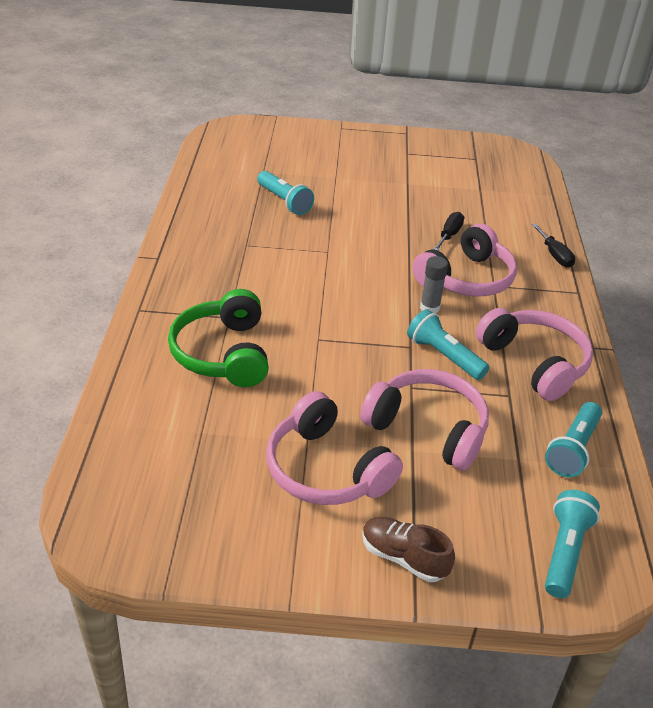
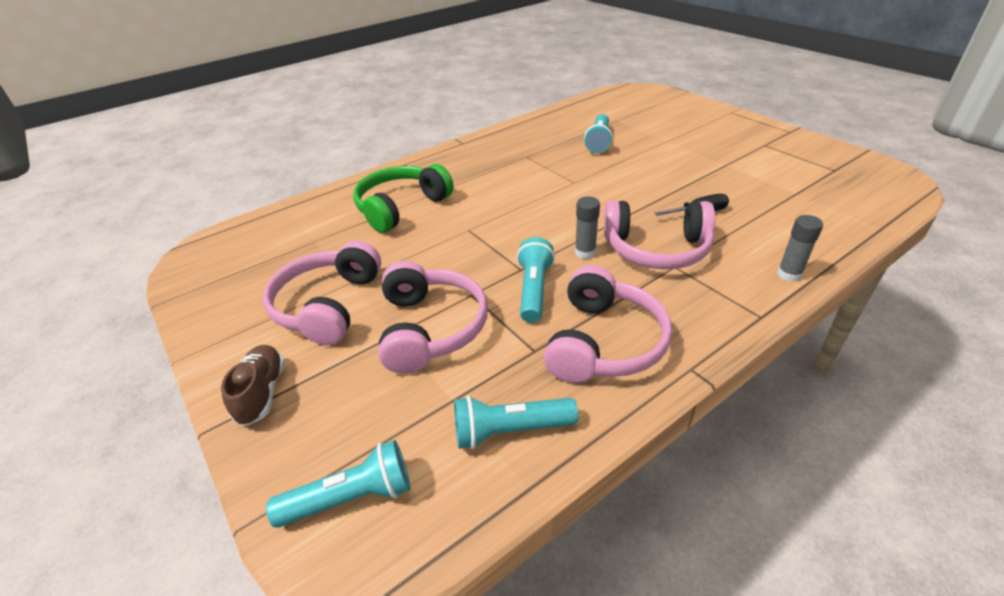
camera: 55 degrees right, 0 degrees up
black screwdriver [532,224,575,268] -> grey glue stick [777,215,823,282]

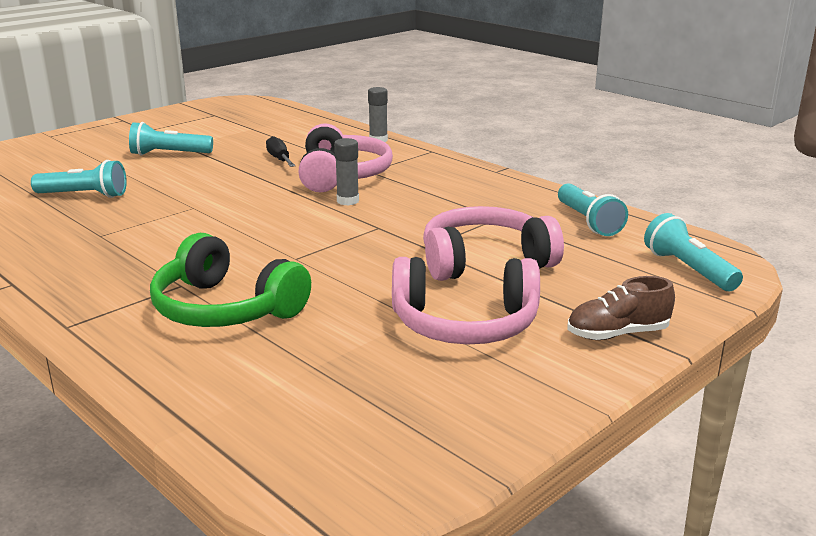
camera: 100 degrees left, 15 degrees down
turquoise flashlight [517,237,555,323] -> turquoise flashlight moved to [129,122,213,156]
pink headphones [544,265,672,383] -> none

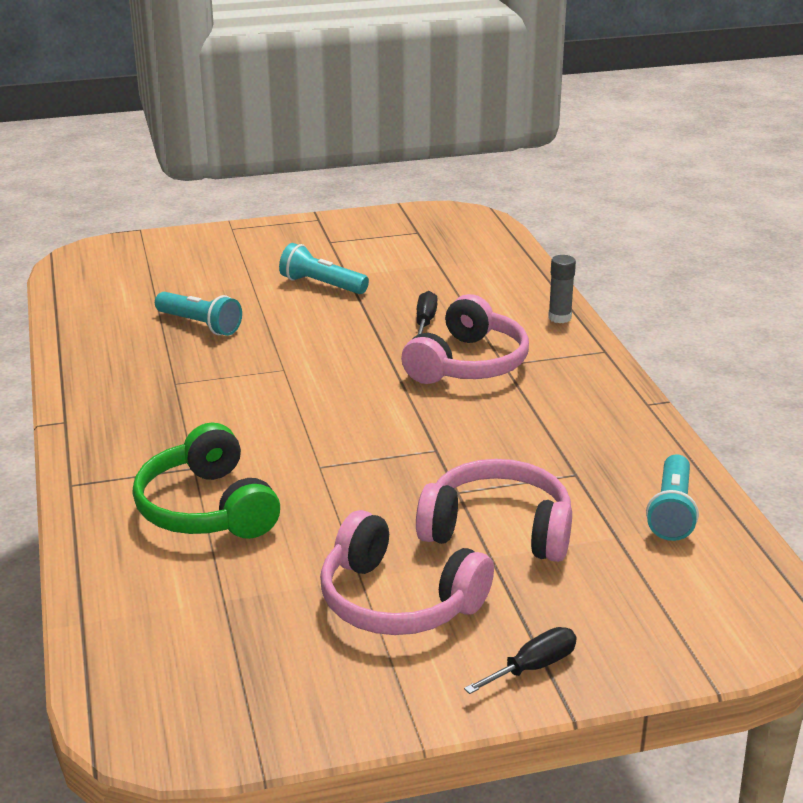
camera: 30 degrees right, 5 degrees up
grey glue stick [334,138,359,206] -> none
brown shoe [568,276,675,340] -> black screwdriver [464,627,576,694]
turquoise flashlight [644,213,743,291] -> none

